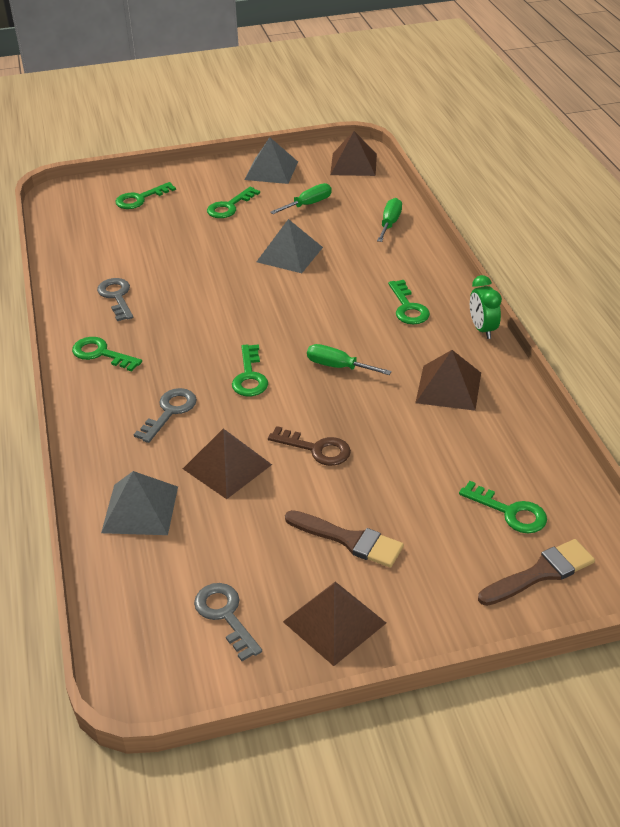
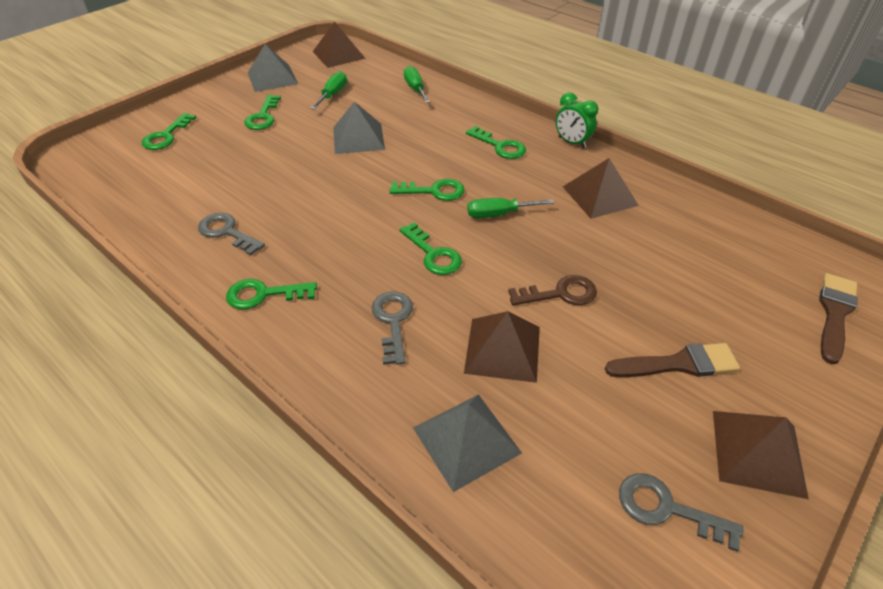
camera: 35 degrees left, 5 degrees up
green key [459,481,547,533] -> green key moved to [390,179,465,201]

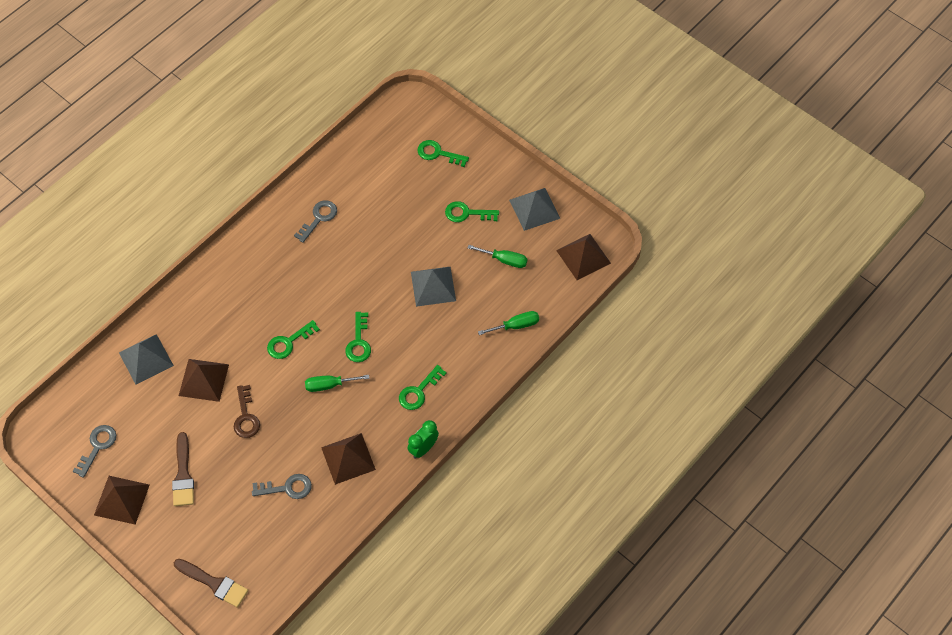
camera: 90 degrees right, 15 degrees up
green key [226,279,317,310] -> none
grey key [372,292,413,365] -> grey key moved to [252,474,312,499]
green screwdriver [467,198,554,218] -> green screwdriver turned 90 degrees counterclockwise [305,375,370,392]

